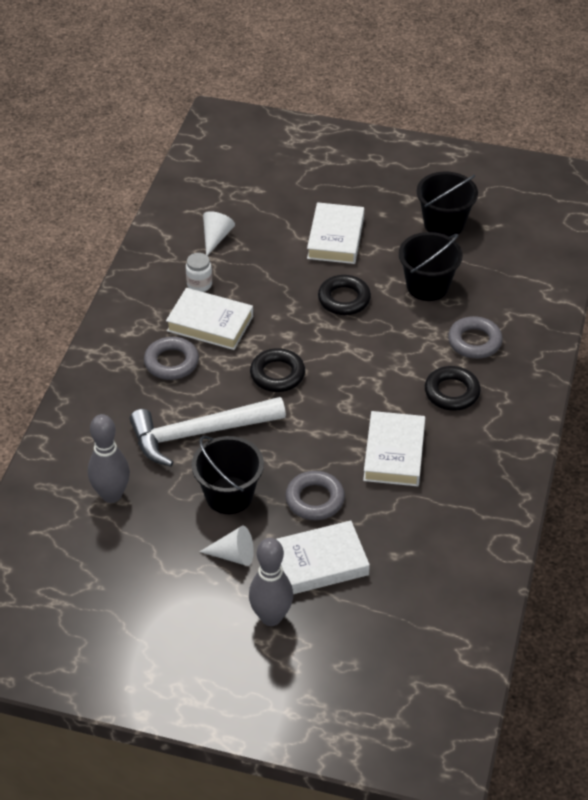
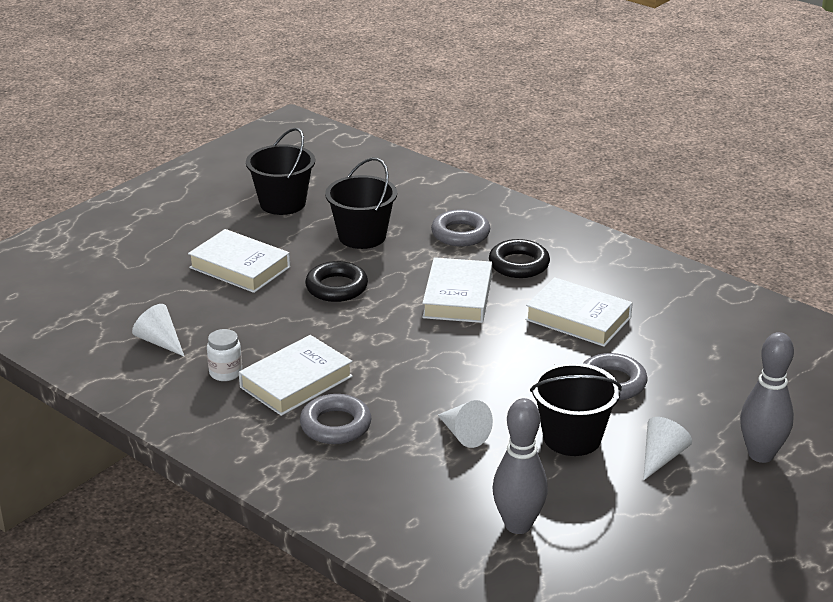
camera: 65 degrees left, 15 degrees down
white hammer [130,397,286,466] -> white cone [438,400,493,448]
black ring [250,348,305,392] -> none
white book [276,520,370,594] -> white book moved to [422,257,492,323]

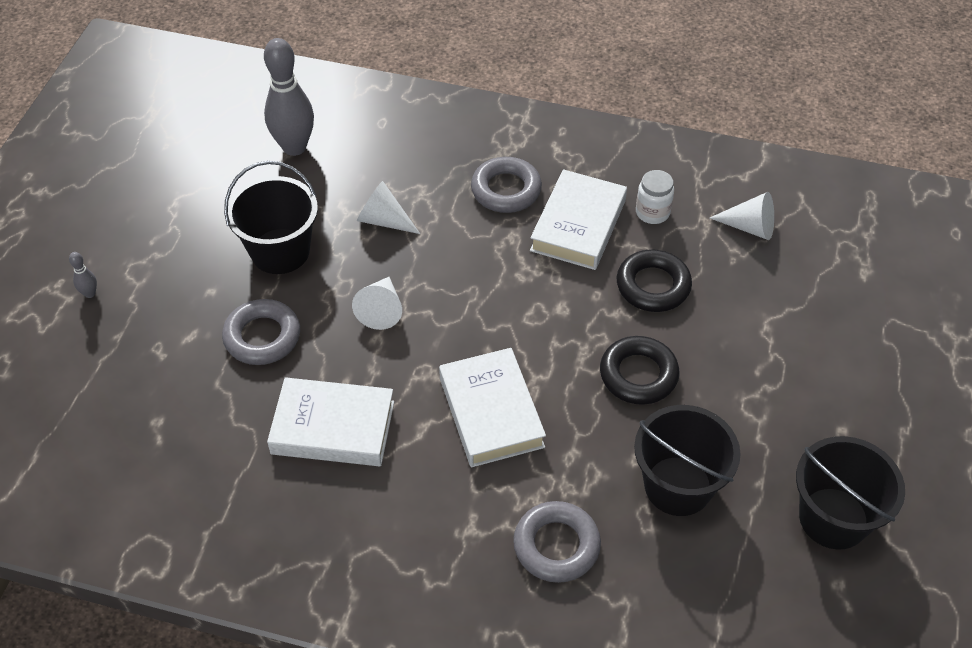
camera: 155 degrees right, 20 degrees up
white book [188,229,290,293] -> none
black ring [489,239,550,278] -> black ring moved to [617,249,692,312]
white cone [643,417,692,480] -> white cone moved to [352,277,402,330]
grey bowling pin [740,332,794,463] -> grey bowling pin [69,252,97,298], size x0.42

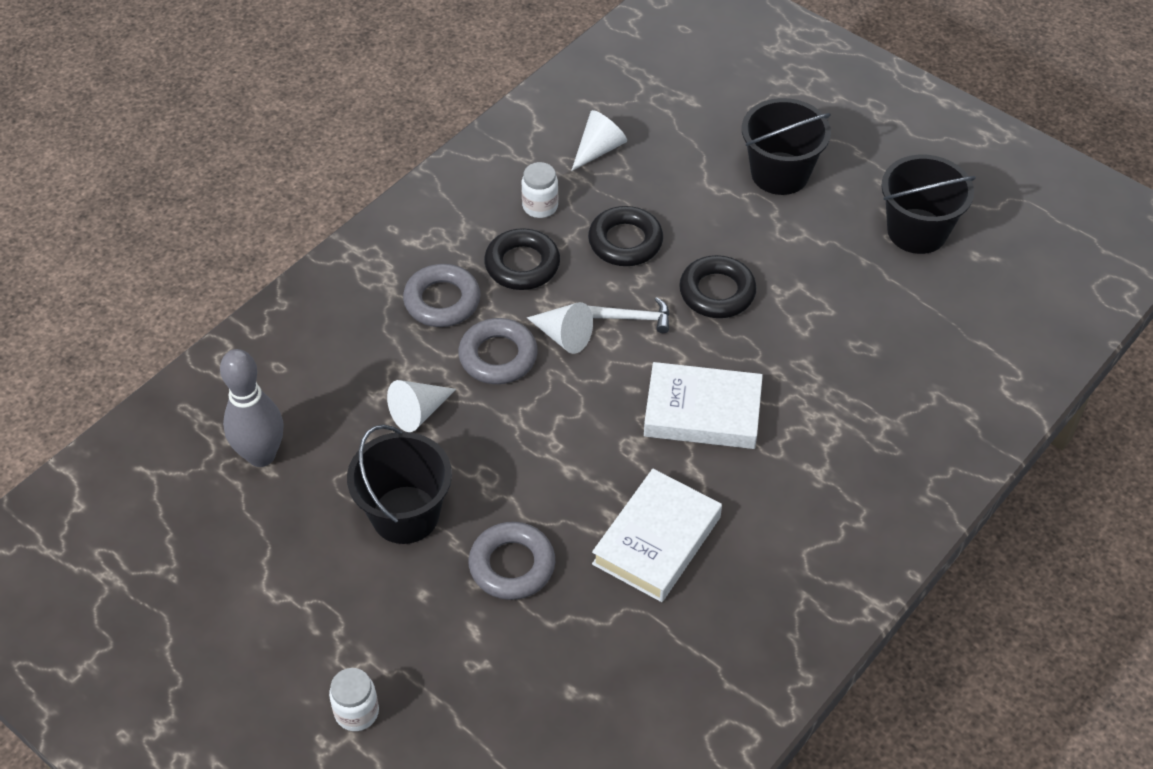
camera: 65 degrees left, 0 degrees up
grey bowling pin [69,252,97,298] -> white jar [329,668,379,731]
white cone [352,277,402,330] -> white cone moved to [527,302,593,354]
grey ring [513,501,601,583] -> grey ring moved to [458,318,538,384]
white book [530,169,627,270] -> black ring [484,228,560,290]
black bucket [634,405,741,516] -> black bucket moved to [742,98,831,195]
none -> white hammer [588,297,669,333]

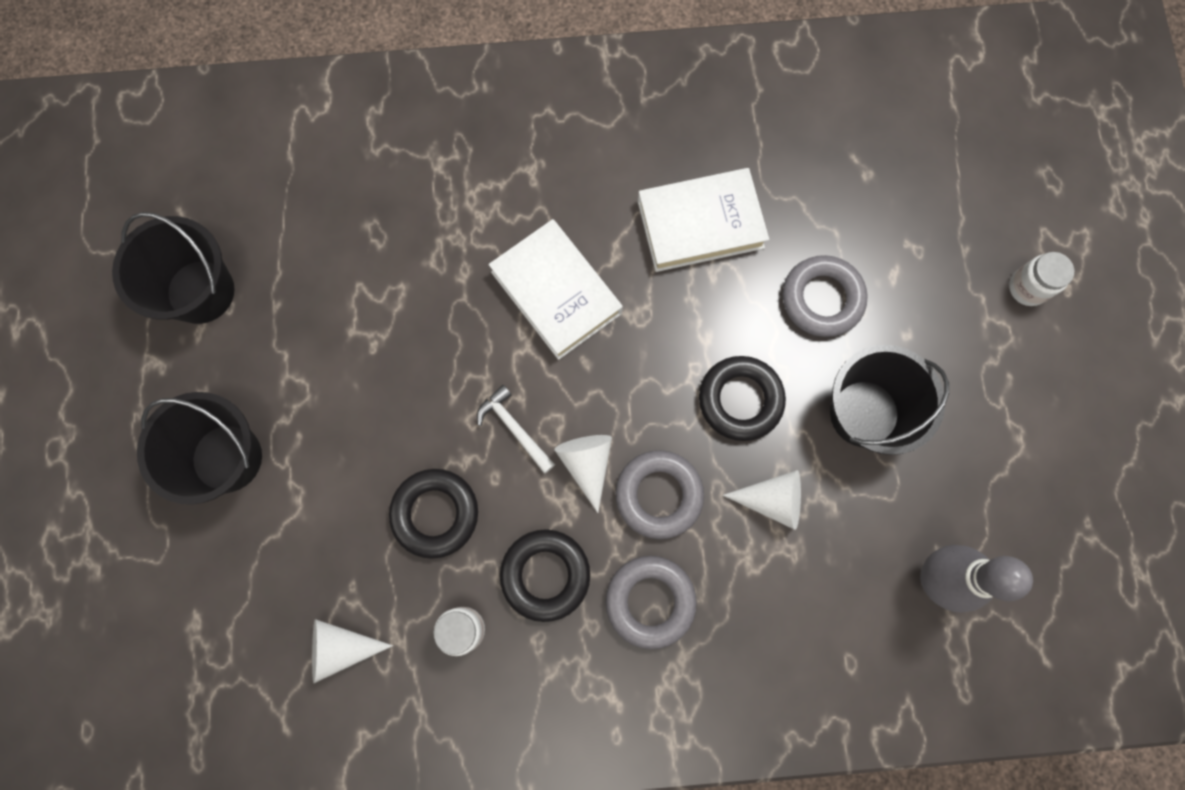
camera: 135 degrees left, 25 degrees up
black ring [679,255,756,318] -> black ring moved to [699,356,786,441]

